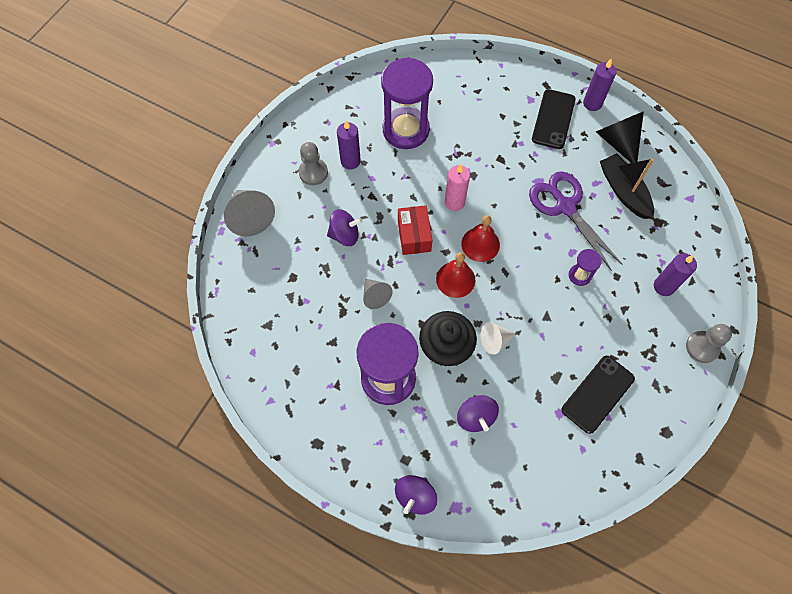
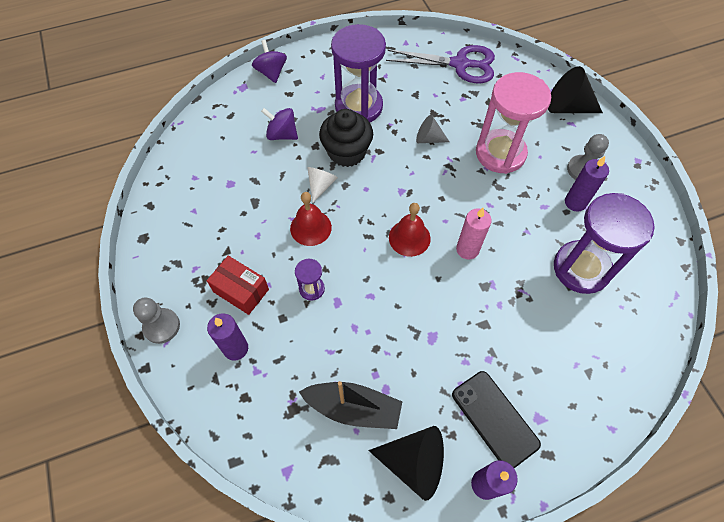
camera: 130 degrees right, 5 degrees down
grey cone [224,190,275,236] -> black cone [548,66,603,113]
purple spinning top [327,209,363,246] -> pink hourglass [476,72,551,174]
red box [398,205,432,255] -> red box moved to [207,256,269,315]
red bell [436,252,475,298] -> red bell moved to [290,192,332,246]
purple scissors [529,171,623,271] -> purple scissors moved to [386,45,495,83]
black phone [562,356,635,434] -> none

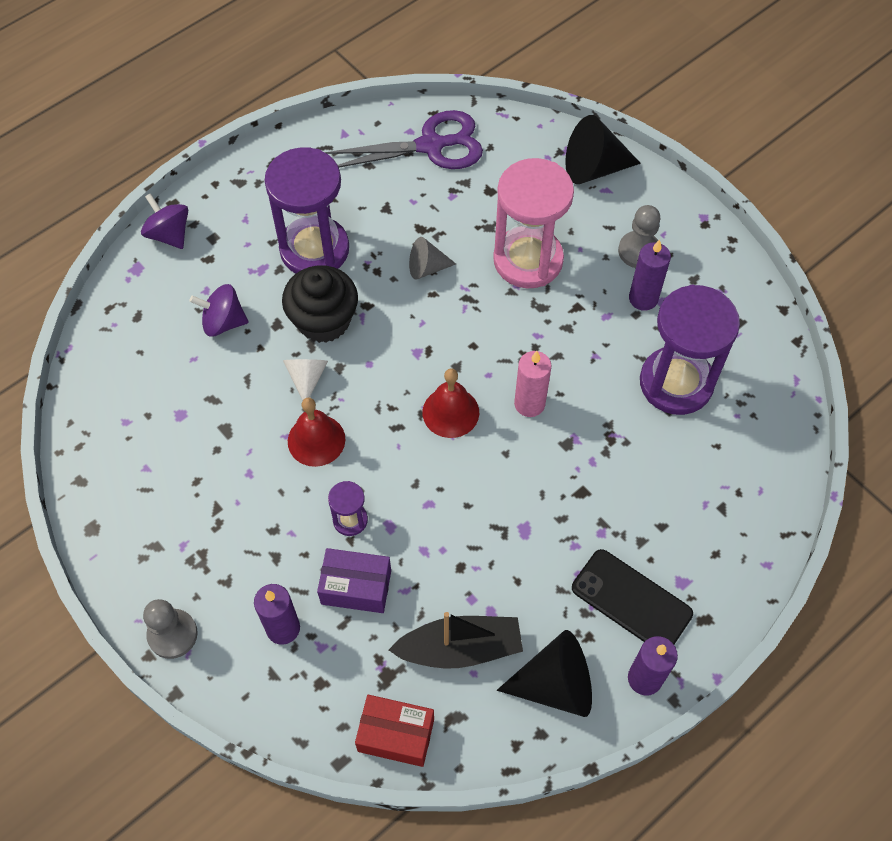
camera: 20 degrees left, 0 degrees up
red box [207,256,269,315] -> red box moved to [355,695,434,767]
none -> purple box [317,548,391,613]

